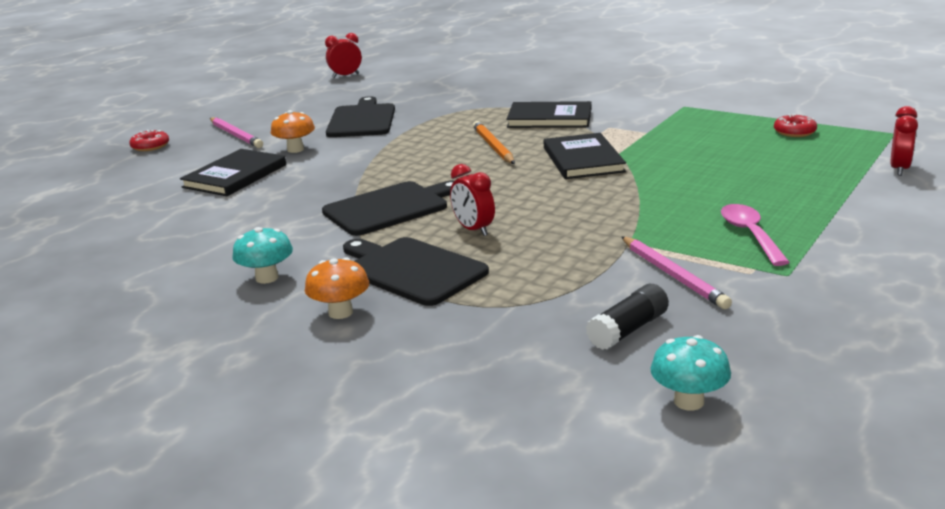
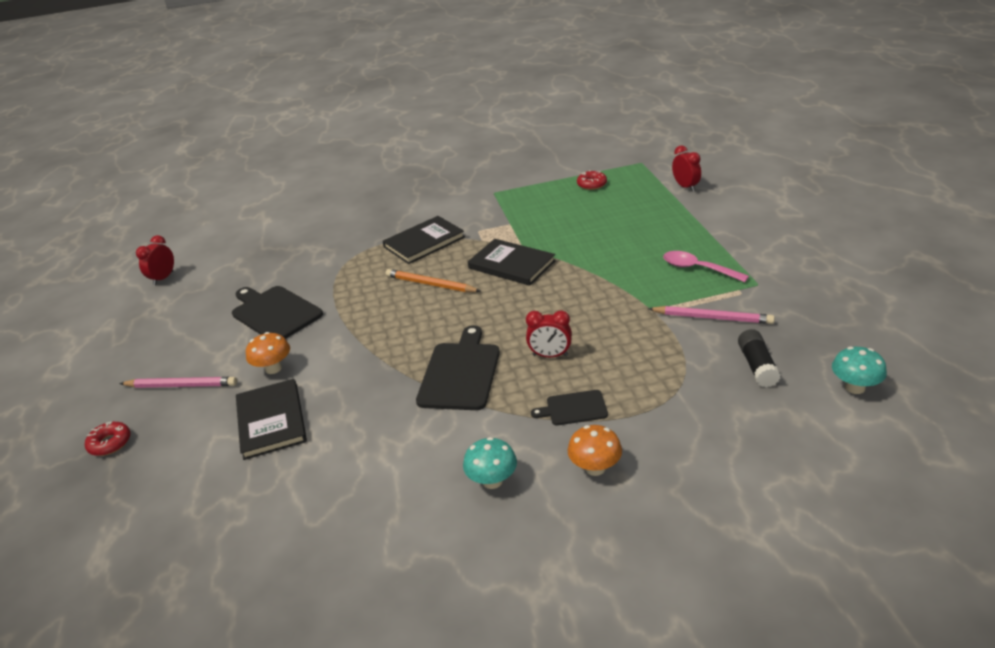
camera: 45 degrees left, 10 degrees up
black cutting board [343,237,489,306] -> black cutting board [531,390,608,425], size x0.55

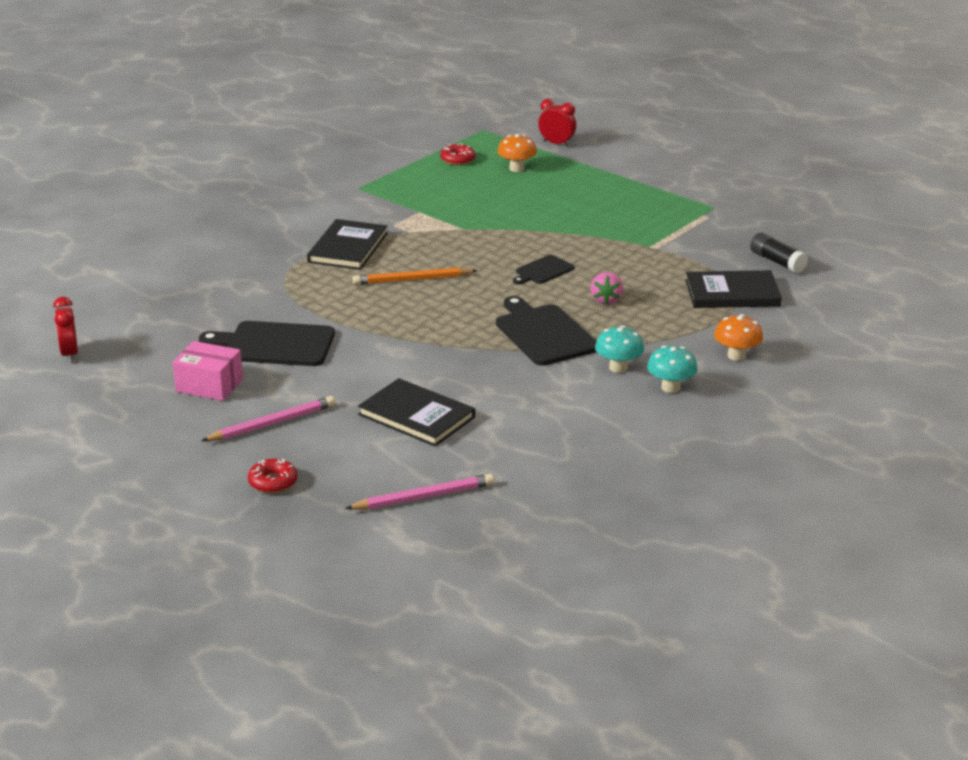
camera: 40 degrees left, 5 degrees down
orange mushroom [246,332,290,374] -> orange mushroom moved to [498,134,537,172]
black book [468,239,556,286] -> black book moved to [686,270,782,308]
red clock [526,310,572,357] -> pink strawberry [591,272,623,305]
black cutting board [531,390,608,425] -> black cutting board moved to [513,255,574,284]
pink pencil [648,306,775,324] -> pink pencil moved to [345,474,494,510]
pink spoon [663,251,749,282] -> none
turquoise mushroom [832,347,887,394] -> turquoise mushroom moved to [595,326,644,373]
none -> pink box [173,341,243,401]

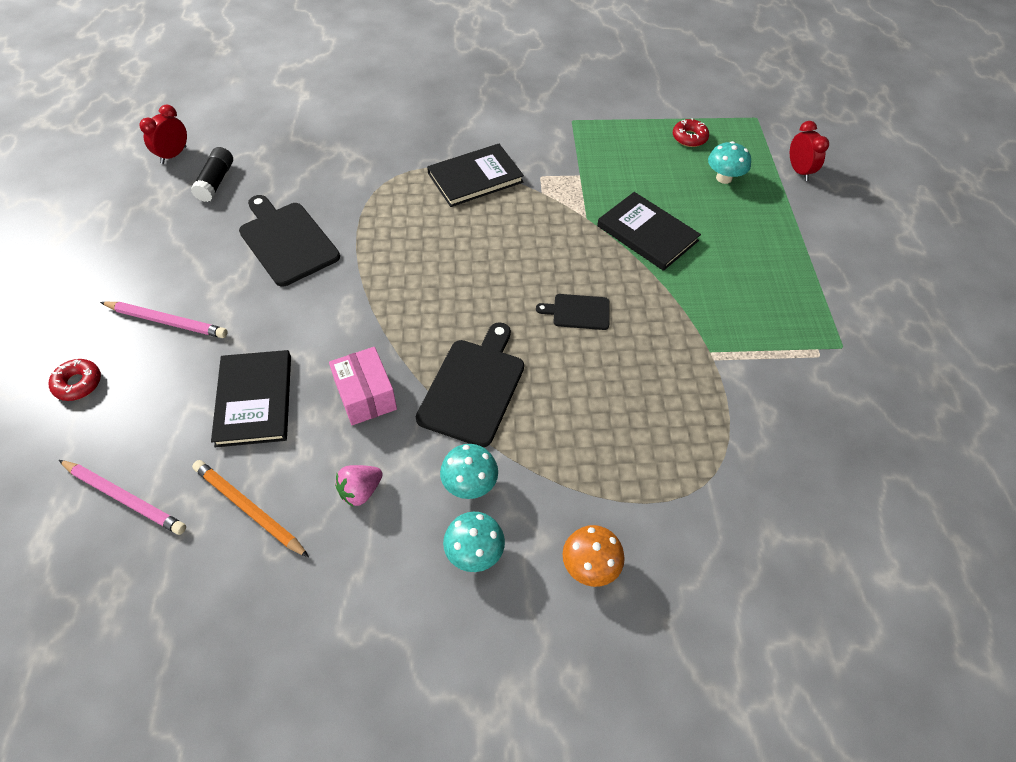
camera: 45 degrees right, 25 degrees up
pink box [173,341,243,401] -> pink box moved to [329,347,397,425]
orange pencil [353,267,478,285] -> orange pencil moved to [192,460,309,557]
orange mushroom [498,134,537,172] -> turquoise mushroom [708,141,751,184]
pink strawberry [591,272,623,305] -> pink strawberry moved to [335,465,383,507]
black book [686,270,782,308] -> black book moved to [597,192,701,271]
black glue stick [750,233,808,273] -> black glue stick moved to [191,147,233,202]

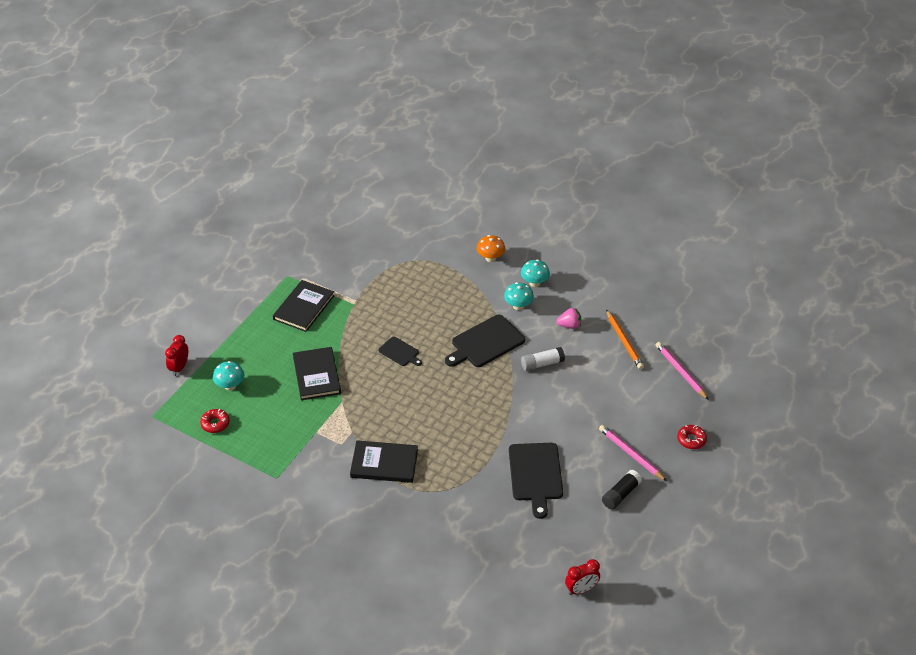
camera: 145 degrees left, 10 degrees down
black glue stick [191,147,233,202] -> black glue stick moved to [602,470,642,509]
black book [211,350,291,447] -> black book moved to [273,280,335,332]
pink box [329,347,397,425] -> white glue stick [521,347,565,371]

